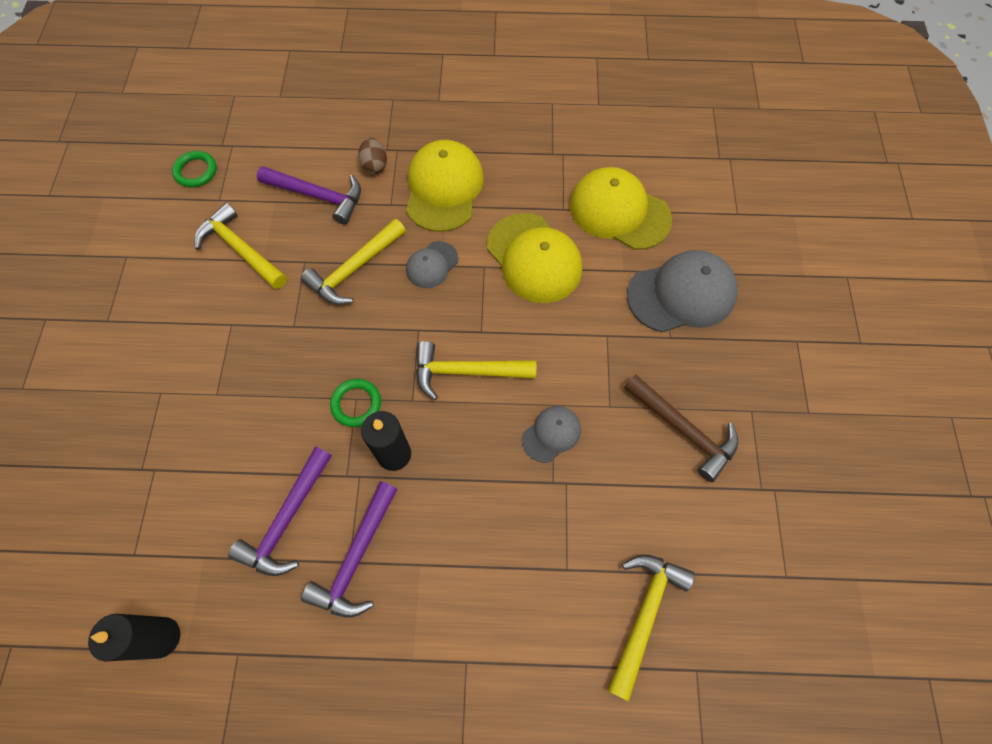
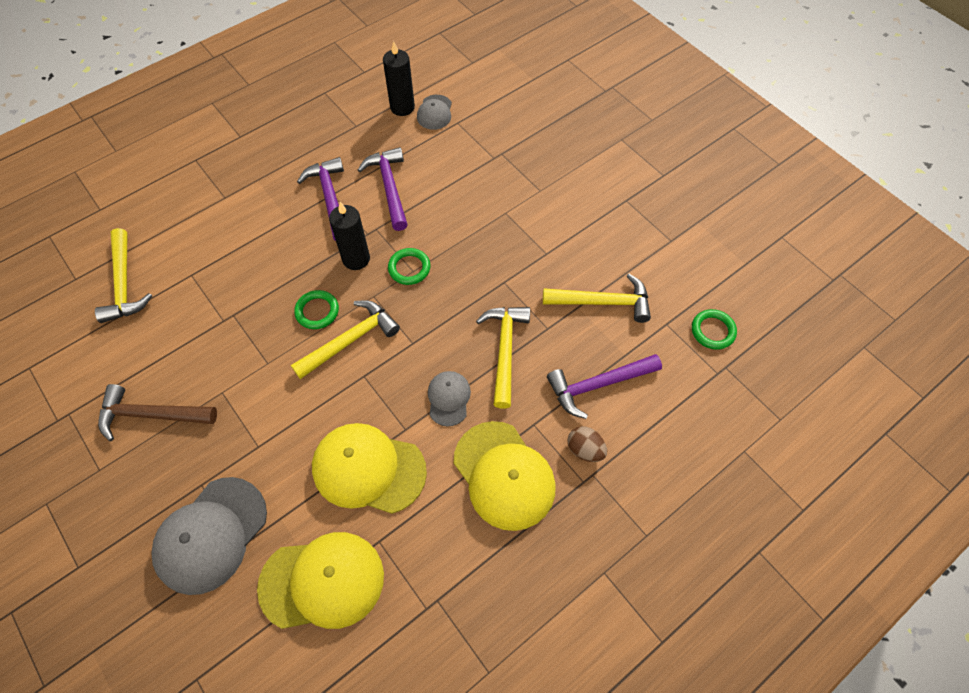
camera: 140 degrees right, 5 degrees down
grey cap [522,406,581,463] -> grey cap moved to [417,95,452,130]
none -> green ring [294,290,339,329]

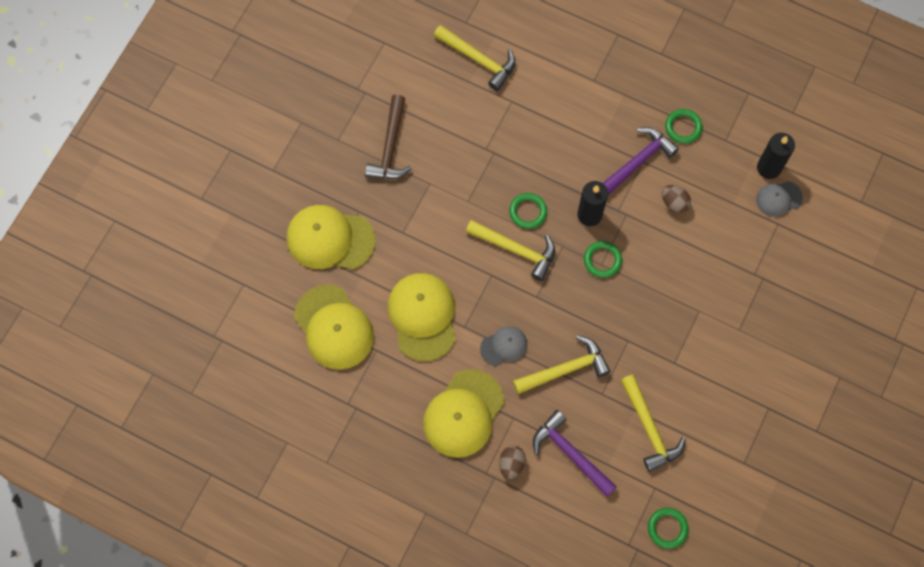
camera: 65 degrees right, 10 degrees up
yellow hammer [95,228,152,323] -> yellow hammer turned 105 degrees counterclockwise [434,25,515,91]
brown hammer [98,384,217,441] -> brown hammer turned 150 degrees counterclockwise [365,95,412,179]
grey cap [151,477,267,595] -> yellow cap [287,205,376,269]
purple hammer [358,147,408,231] -> brown egg [662,185,691,213]
none -> green ring [665,109,703,144]

